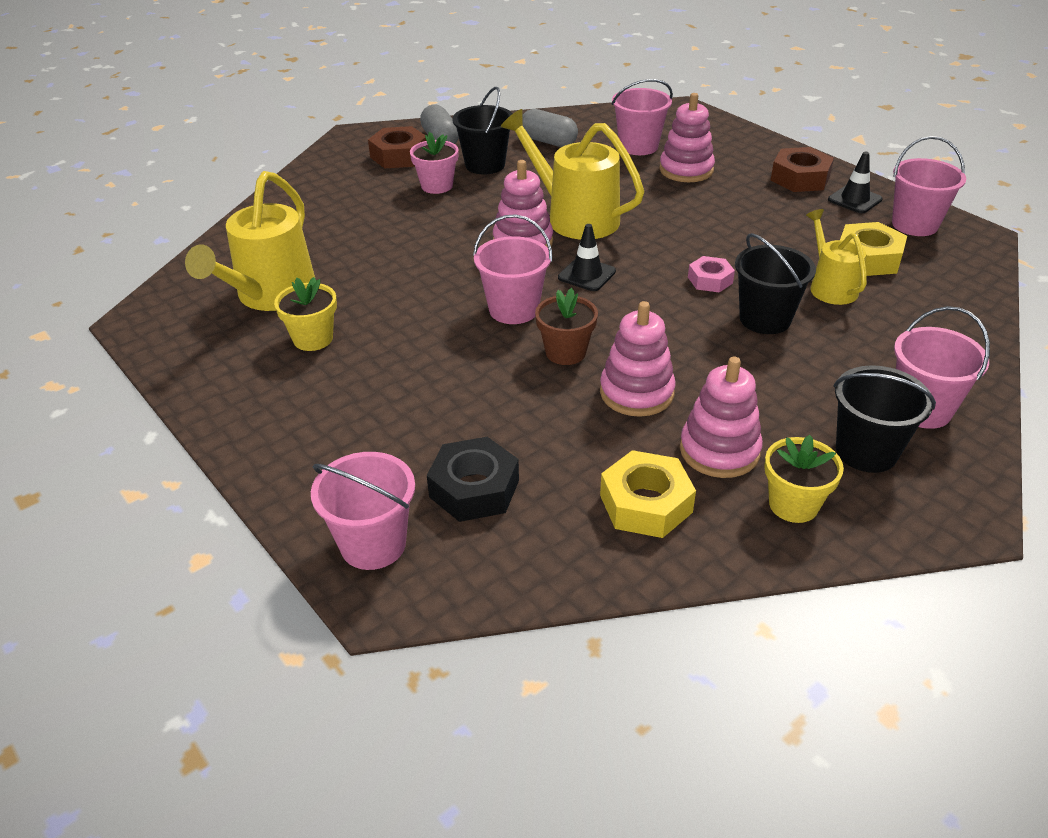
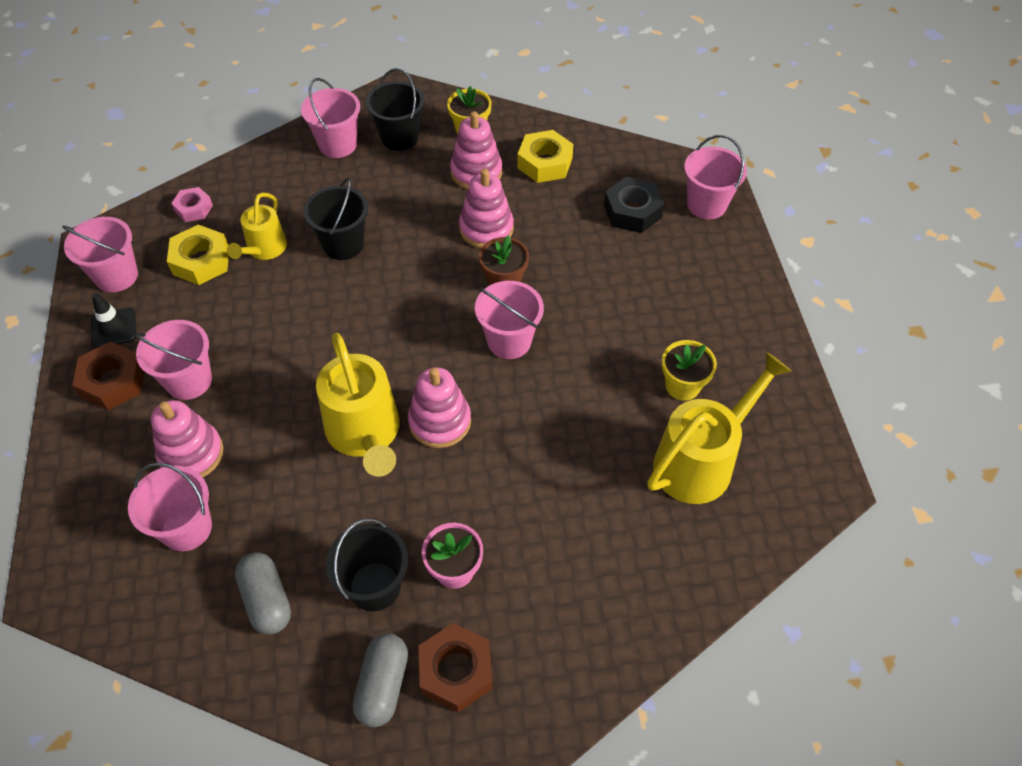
camera: 150 degrees left, 15 degrees up
black traffic cone [558,224,616,291] -> none
pink nut [688,256,735,292] -> pink nut moved to [171,187,213,222]
none -> pink bucket [135,320,212,400]

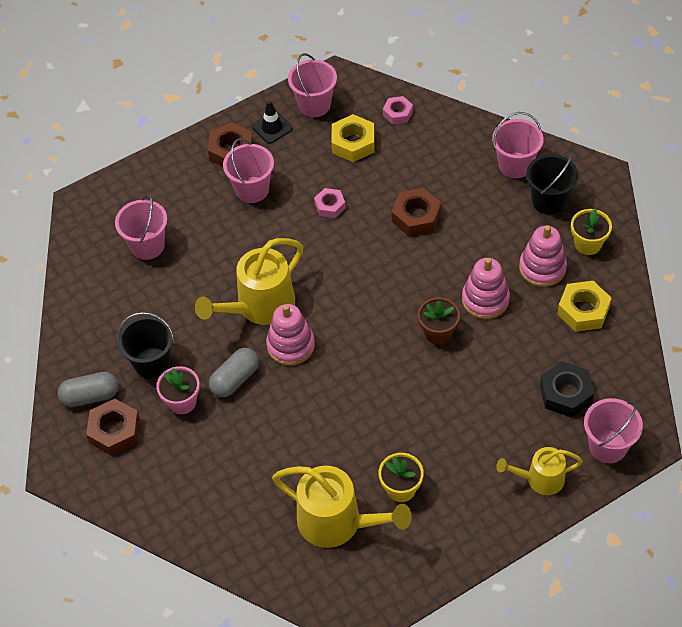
camera: 70 degrees right, 0 degrees up
pink stacking toy [151,400,224,477] -> none
yellow watering can [227,193,287,260] -> yellow watering can moved to [496,447,583,495]
grey capsule [235,552,291,635] -> grey capsule moved to [209,348,259,397]
black bucket [303,178,368,260] -> brown nut [392,188,441,237]
pink bucket [475,281,544,359] -> none
none -> pink nut [314,188,346,218]

